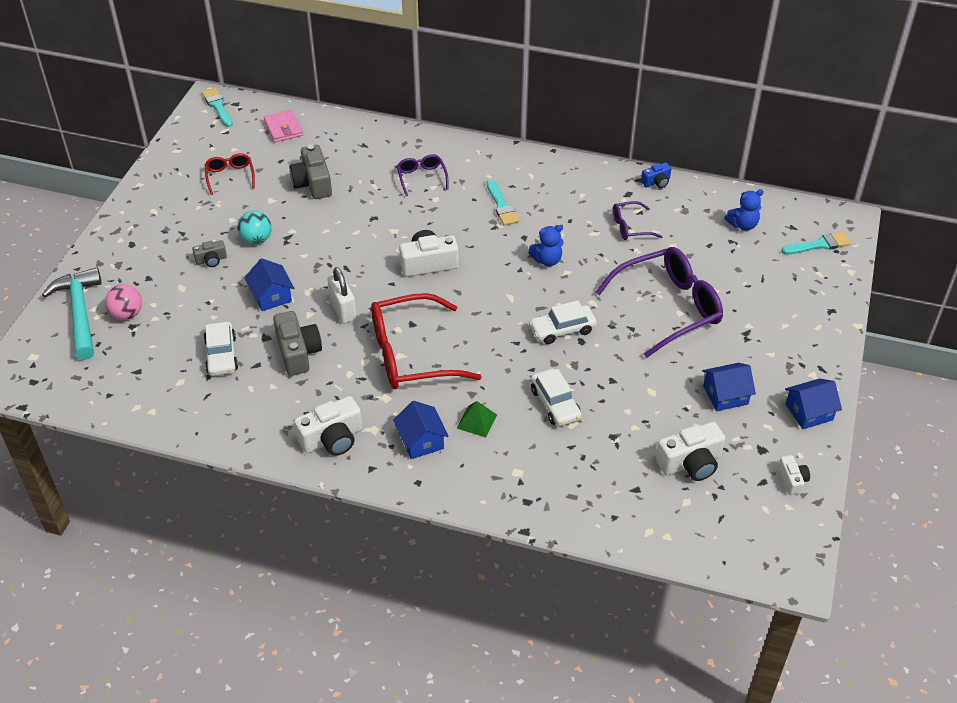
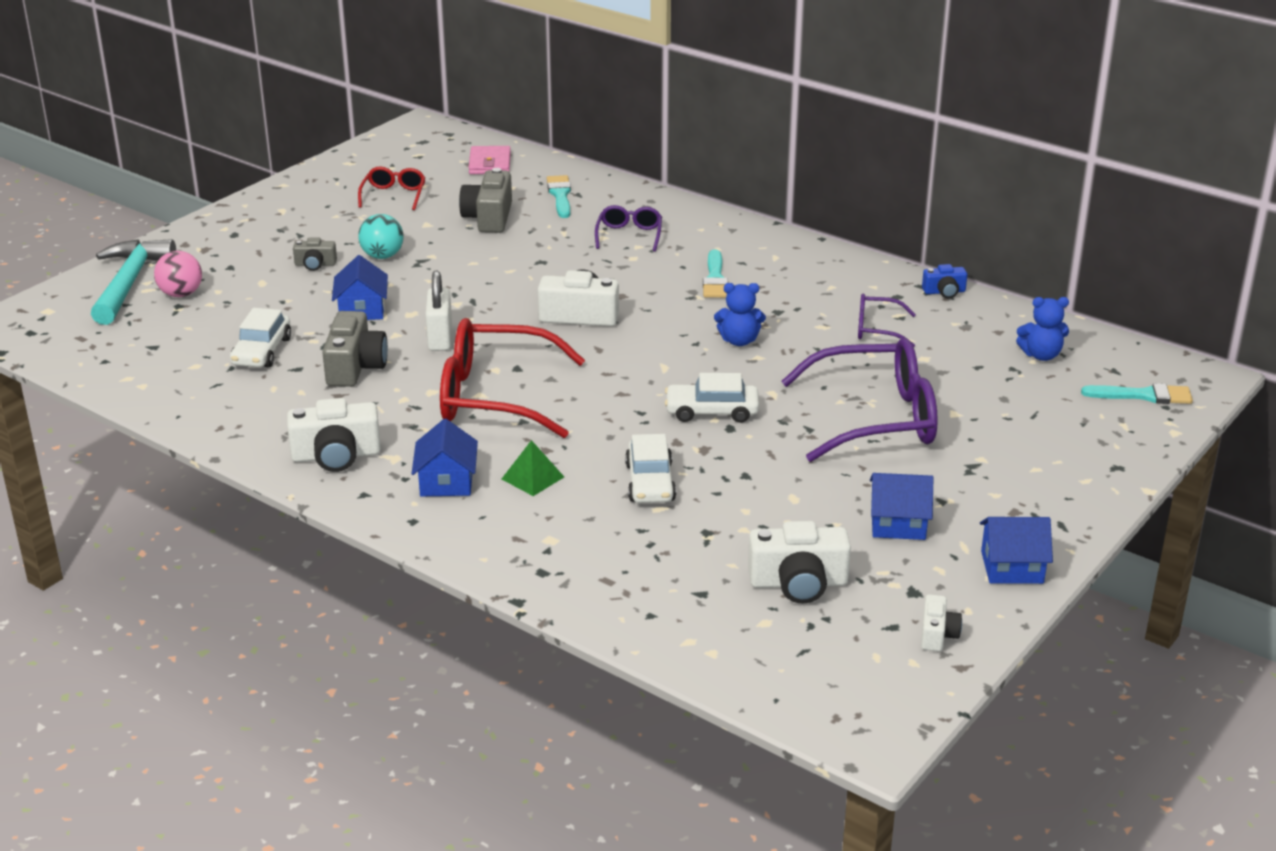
camera: 20 degrees right, 15 degrees down
turquoise brush [202,88,233,127] -> turquoise brush moved to [547,175,571,218]

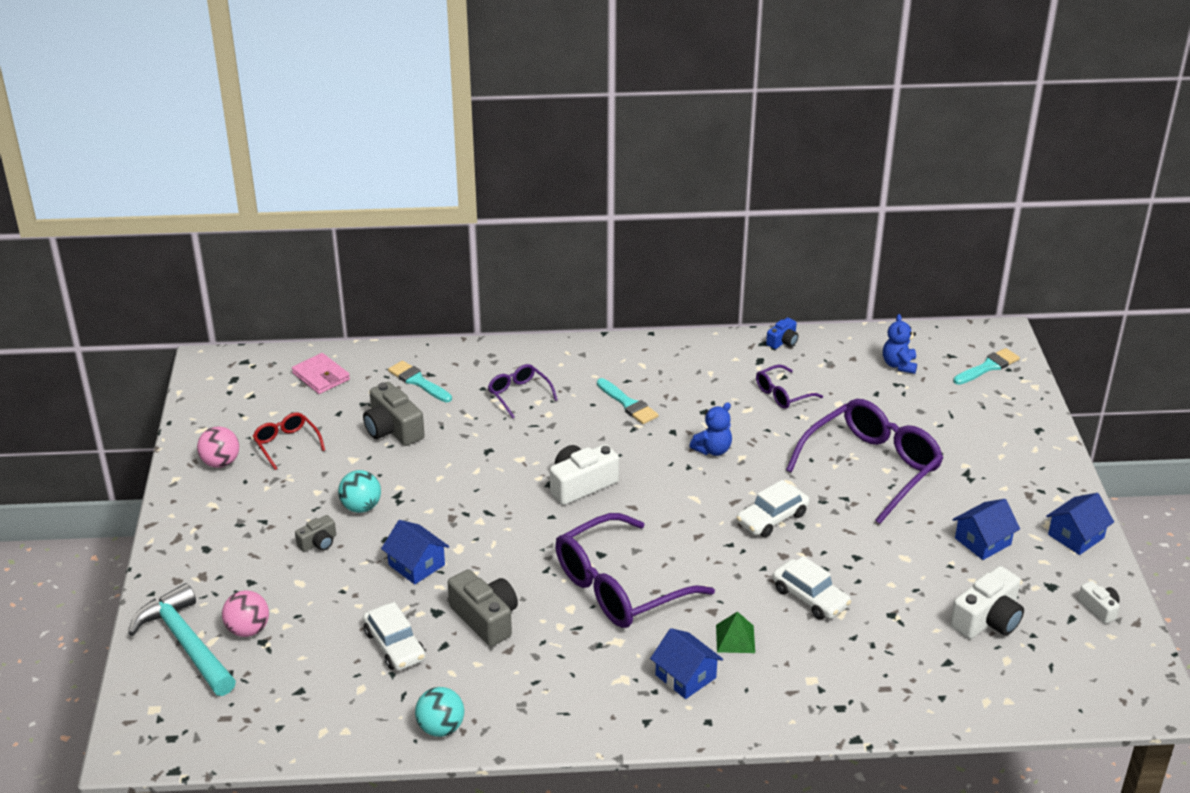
camera: 40 degrees left, 5 degrees up
white camera [287,398,381,472] -> none
white padlock [425,271,452,351] -> none
red glasses [440,318,585,438] -> purple glasses [555,513,715,628]
blue teddy bear [1016,297,1069,361] -> blue teddy bear turned 135 degrees clockwise [883,314,917,374]
none -> pink ball [197,426,239,468]
none -> turquoise ball [415,687,464,737]

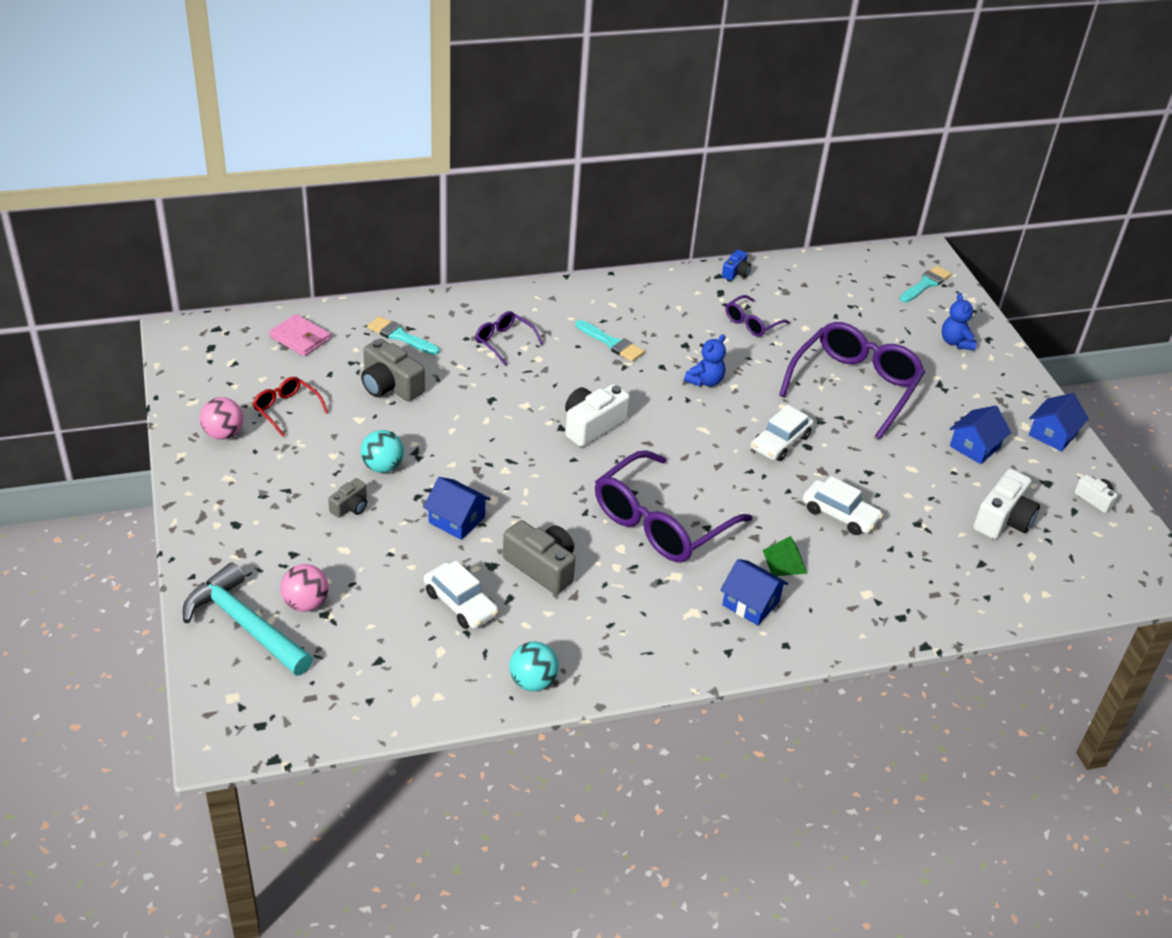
camera: 15 degrees left, 5 degrees up
blue teddy bear [883,314,917,374] -> blue teddy bear moved to [942,293,977,350]

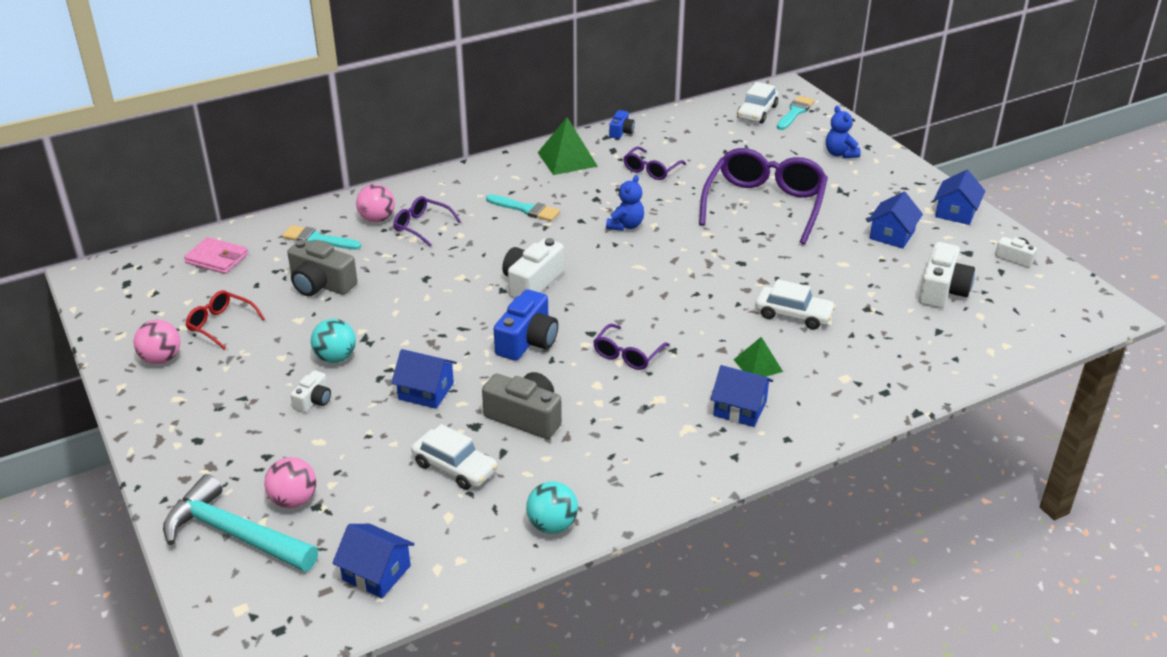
camera: 10 degrees left, 5 degrees down
grey camera [328,478,367,518] -> white camera [290,370,331,413]
purple glasses [595,450,752,562] -> purple glasses [593,324,670,370], size x0.48
white car [752,405,814,461] -> white car moved to [737,82,778,123]
none -> blue house [332,524,414,598]
none -> pink ball [356,184,395,222]
none -> blue camera [494,289,558,361]
none -> green pyramid [538,117,598,175]

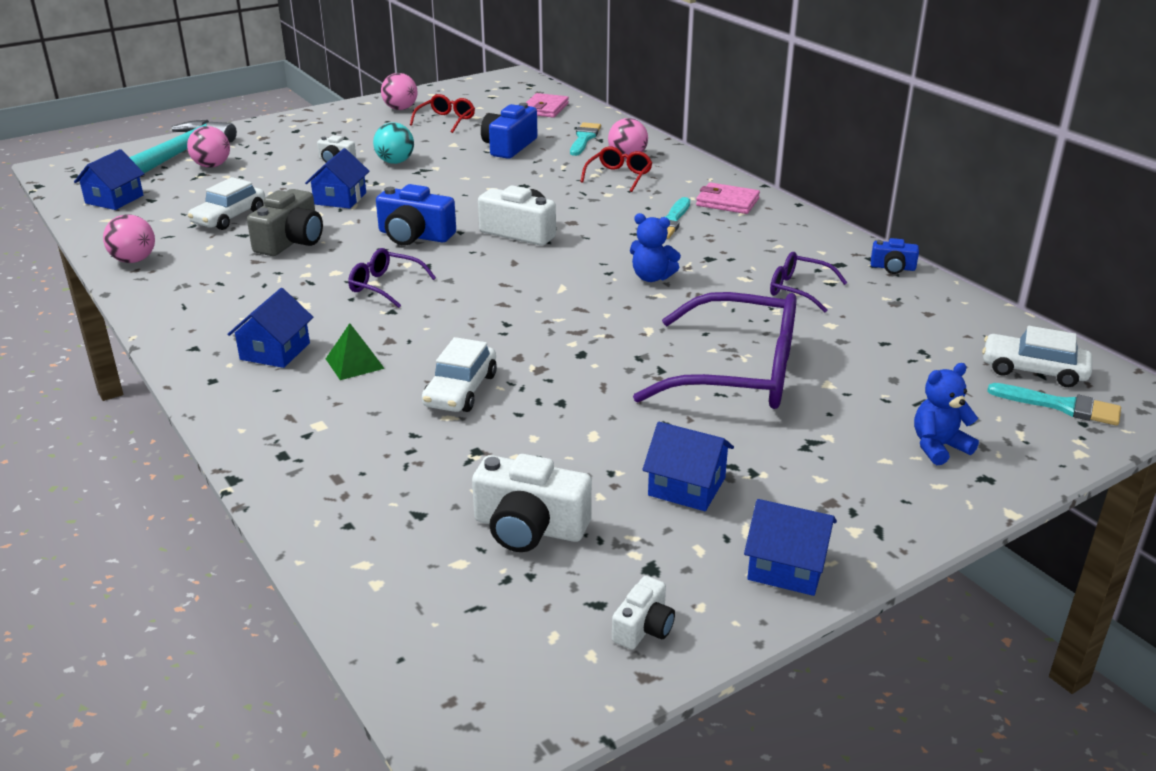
camera: 85 degrees right, 5 degrees down
grey camera [287,239,357,296] -> blue camera [481,103,537,159]
purple glasses [393,196,461,246] -> red glasses [580,147,652,192]
turquoise ball [526,481,578,534] -> pink ball [103,214,155,263]
green pyramid [538,117,598,175] -> none
none -> pink wallet [696,182,760,214]

